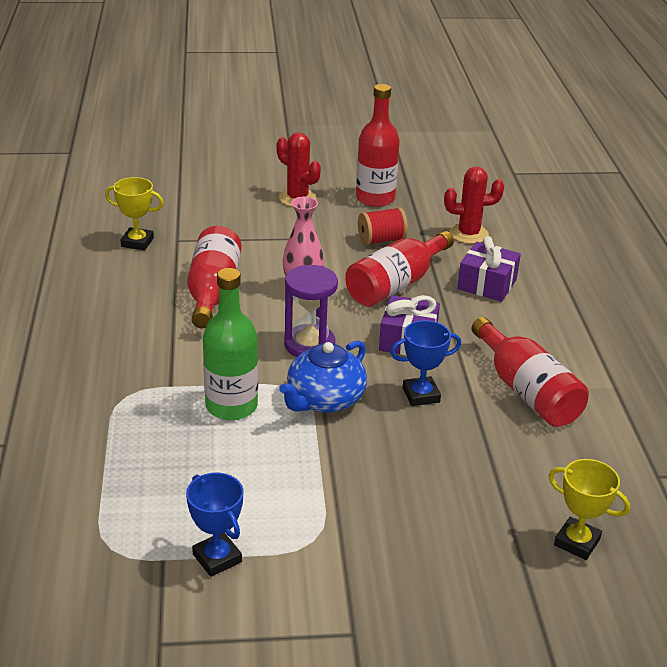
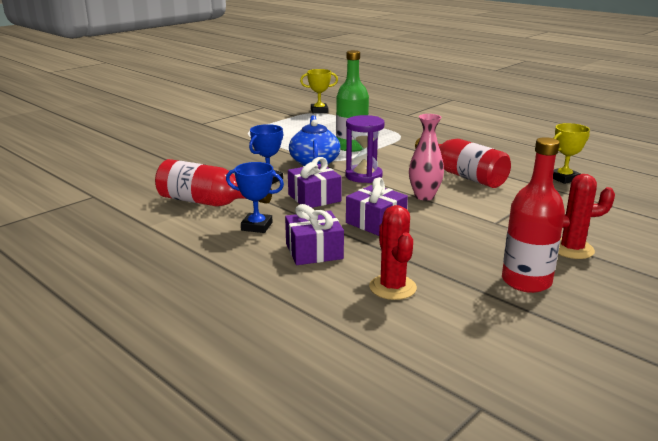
camera: 140 degrees right, 10 degrees down
blue trophy [186,473,243,577] -> blue trophy moved to [226,162,284,233]
red bottle [345,231,454,306] -> purple gift [346,177,408,236]
red spool [358,207,408,245] -> none
red cactus [444,166,504,244] -> red cactus turned 60 degrees counterclockwise [369,205,417,300]
yellow trophy [548,459,630,560] -> yellow trophy moved to [300,69,338,113]

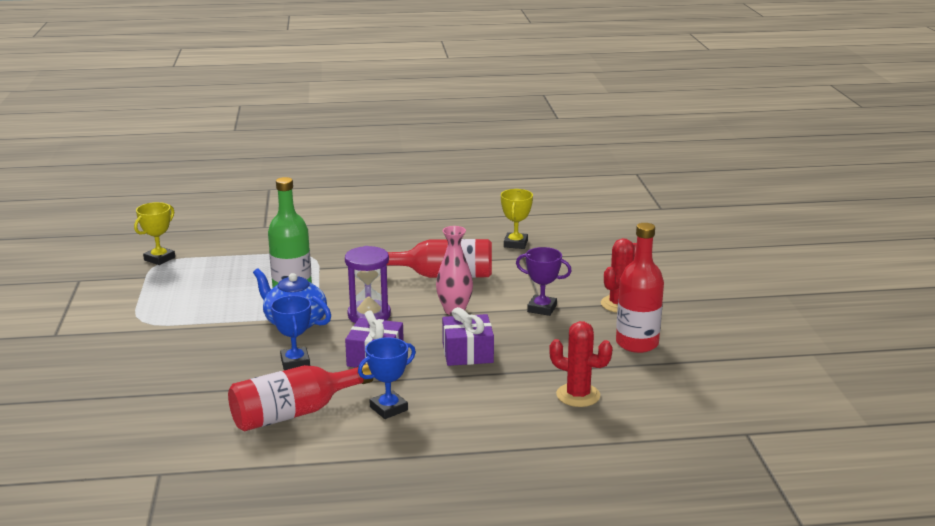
camera: 50 degrees left, 0 degrees up
purple gift [285,204,344,265] -> none
none -> purple trophy [516,247,572,316]

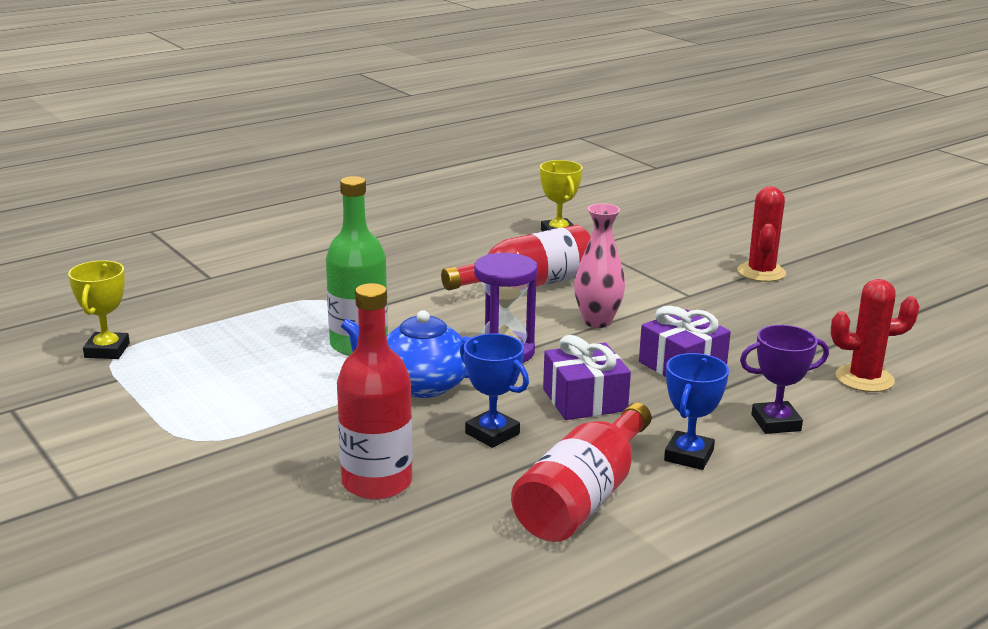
camera: 30 degrees left, 0 degrees up
purple trophy [516,247,572,316] -> purple trophy moved to [740,325,829,434]
red bottle [616,223,664,353] -> red bottle moved to [337,283,413,500]

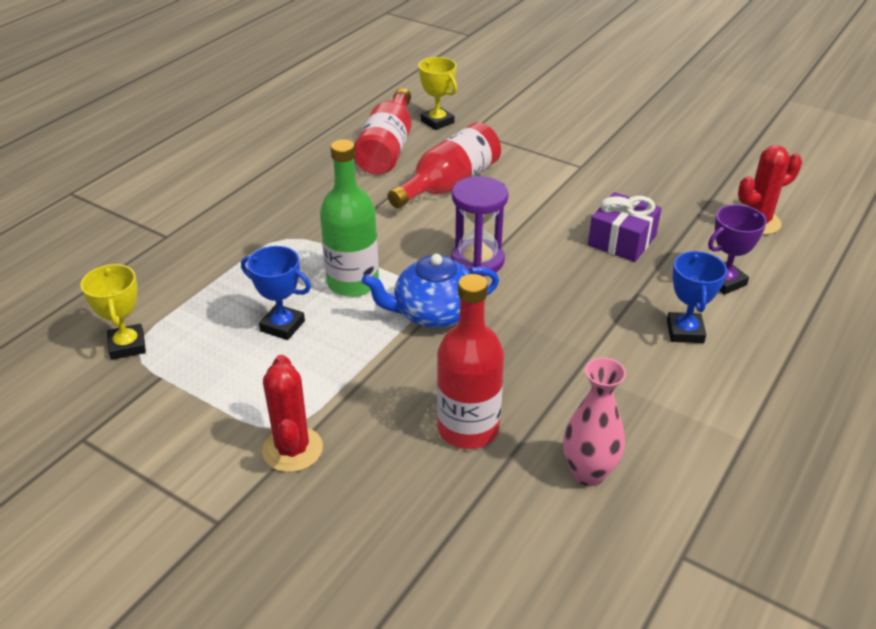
camera: 20 degrees left, 15 degrees up
blue trophy [460,333,529,448] -> blue trophy moved to [241,246,311,340]
red bottle [511,402,651,542] -> red bottle moved to [354,88,411,175]
purple gift [543,335,631,420] -> none
pink vase [574,203,625,328] -> pink vase moved to [563,357,626,486]
red cactus [737,186,786,282] -> red cactus moved to [262,355,323,472]

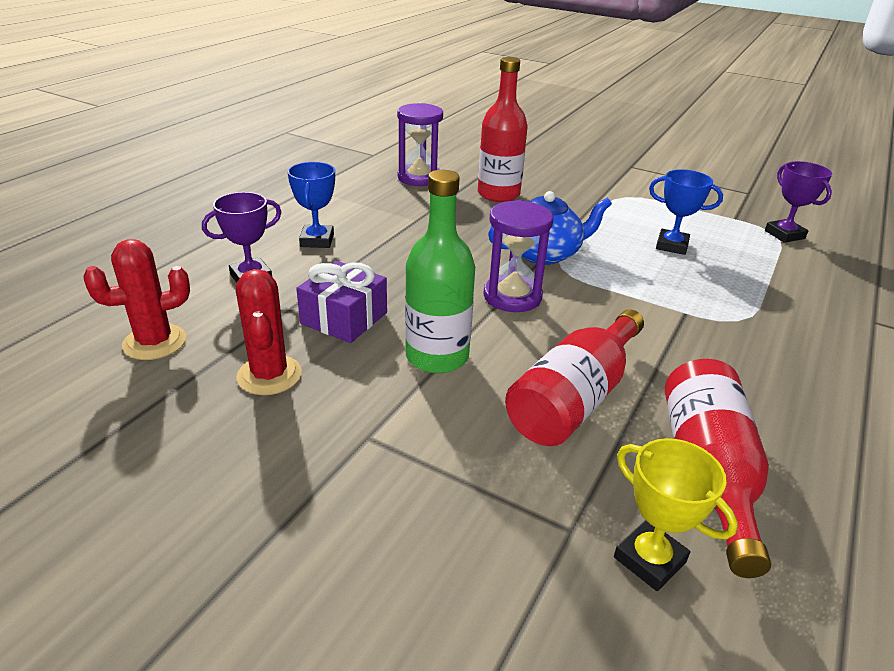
camera: 175 degrees right, 5 degrees down
yellow trophy [80,264,146,360] -> purple trophy [765,161,832,243]
red cactus [262,355,323,472] -> red cactus moved to [236,269,302,395]
green bottle [320,139,379,297] -> green bottle moved to [405,170,475,373]
pink vase [563,357,626,486] -> purple hourglass [397,103,443,186]

